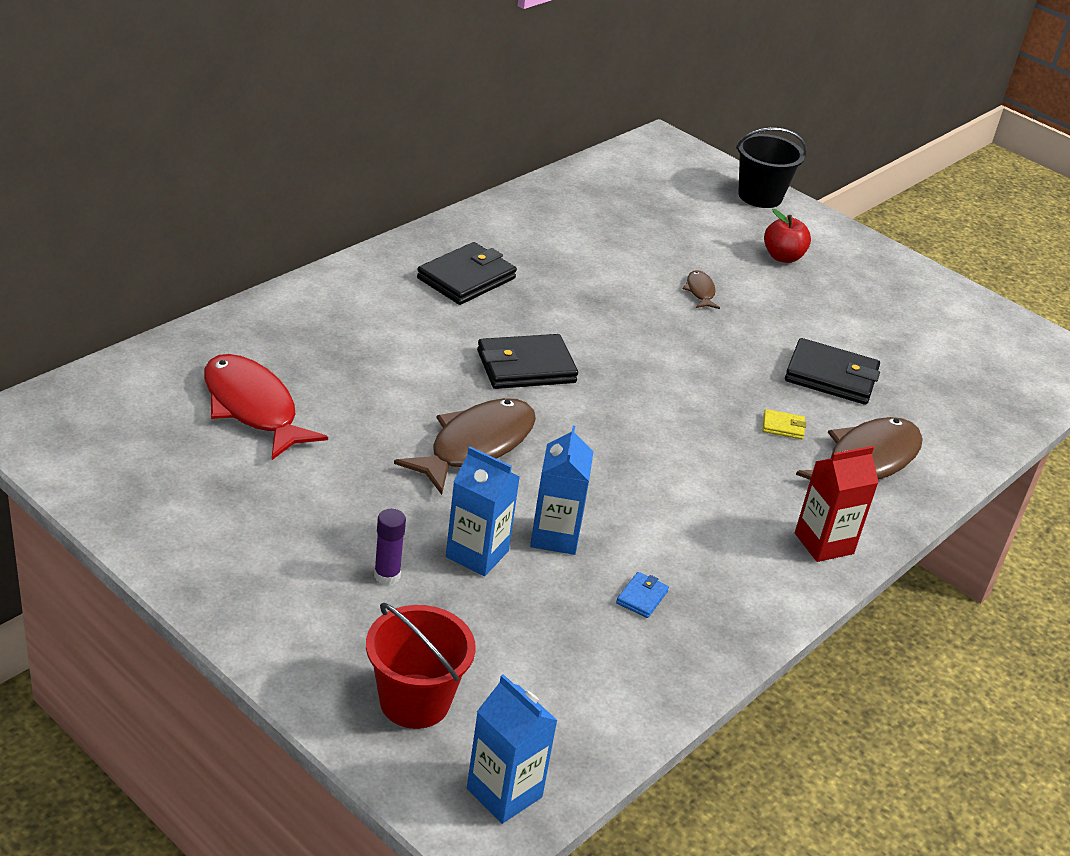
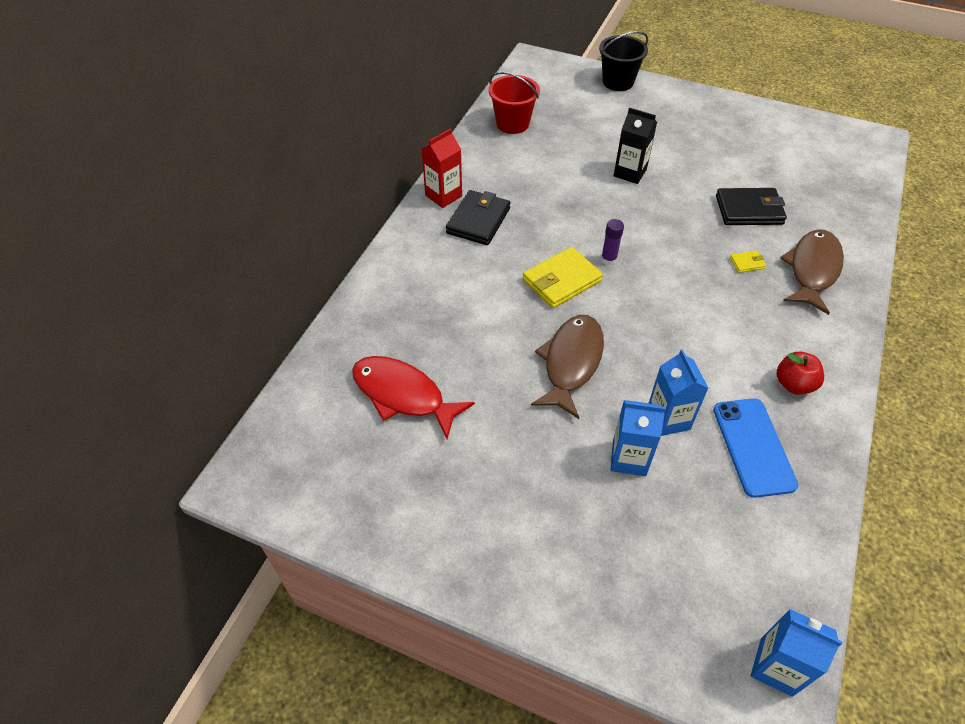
camera: 15 degrees left, 15 degrees up
red bucket [366,603,476,729] -> red bucket moved to [488,72,540,134]
purple glue stick [374,509,406,585] -> purple glue stick moved to [601,219,624,265]
black wallet [477,334,578,389] -> yellow wallet [523,247,603,308]
blue wallet [616,572,669,618] -> blue phone [713,398,798,498]
brown fish [683,270,720,309] -> black carton [614,107,657,184]
red apple [764,209,811,263] -> red apple moved to [777,352,824,395]
red carton [795,446,879,562] -> red carton moved to [422,128,462,208]

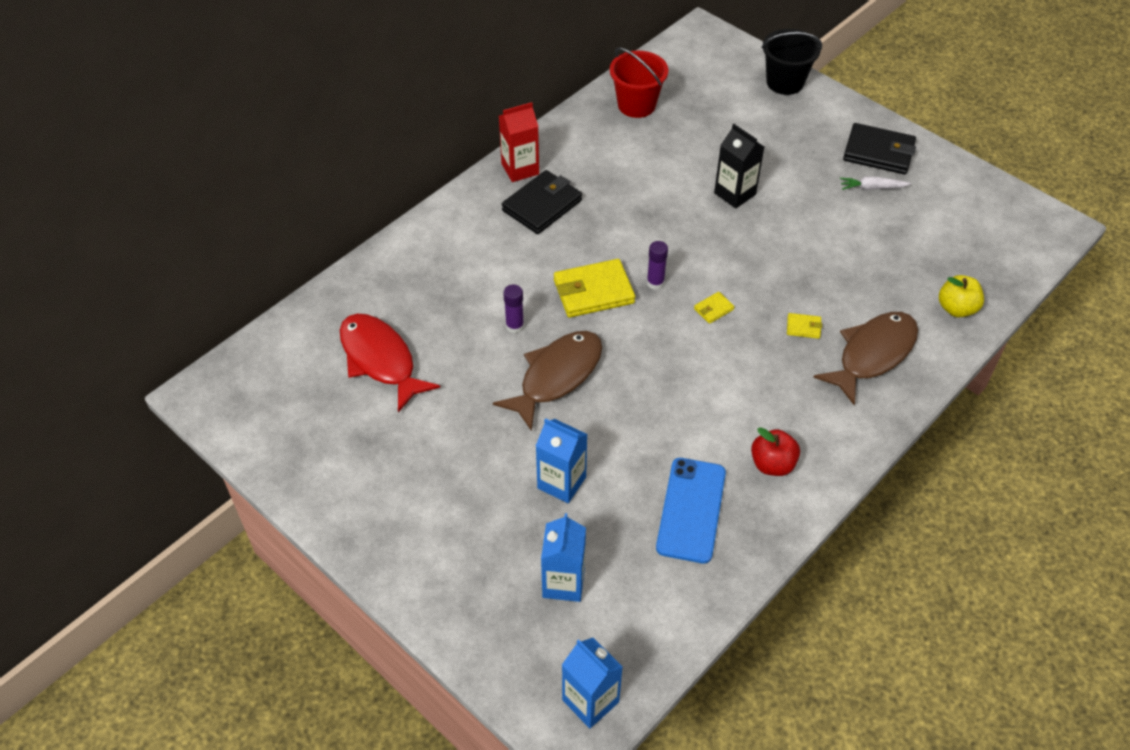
camera: 20 degrees right, 0 degrees up
blue carton [649,349,709,436] -> blue carton moved to [541,513,586,602]
black wallet [716,188,787,225] -> black wallet moved to [843,123,916,174]
none -> purple glue stick [503,284,524,334]
none -> yellow wallet [694,292,735,324]
none -> white carrot [840,176,911,190]
none -> yellow apple [939,275,984,317]

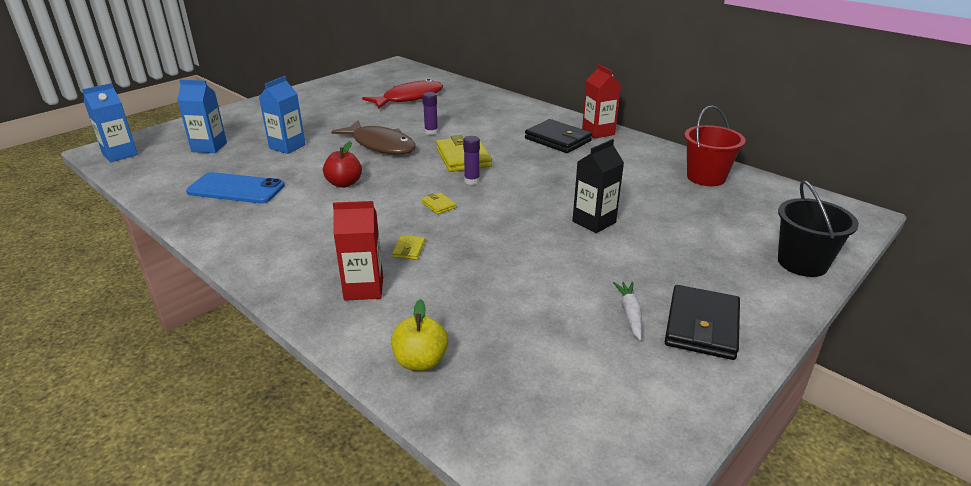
camera: 90 degrees right, 20 degrees down
red apple [751,427,800,476] -> red apple moved to [323,141,362,188]
brown fish [813,312,918,405] -> red carton [333,201,383,301]

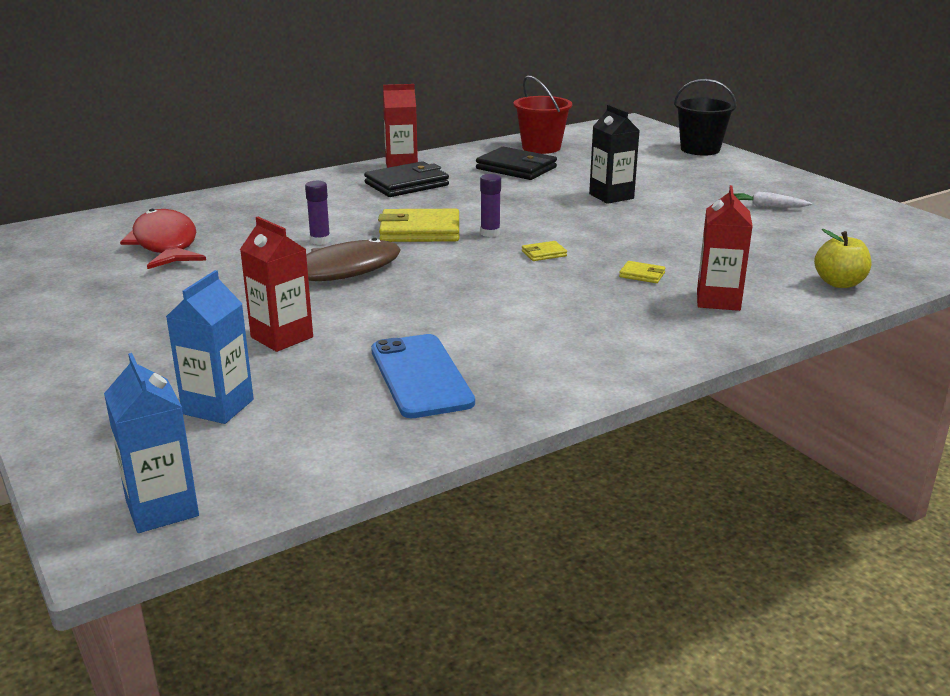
camera: 75 degrees left, 5 degrees down
blue phone [186,172,285,204] -> blue phone turned 45 degrees counterclockwise [371,334,475,418]
blue carton [259,76,306,154] -> red carton [240,217,313,352]
red apple [323,141,362,188] -> none
black wallet [665,285,740,360] -> black wallet moved to [476,147,557,180]

